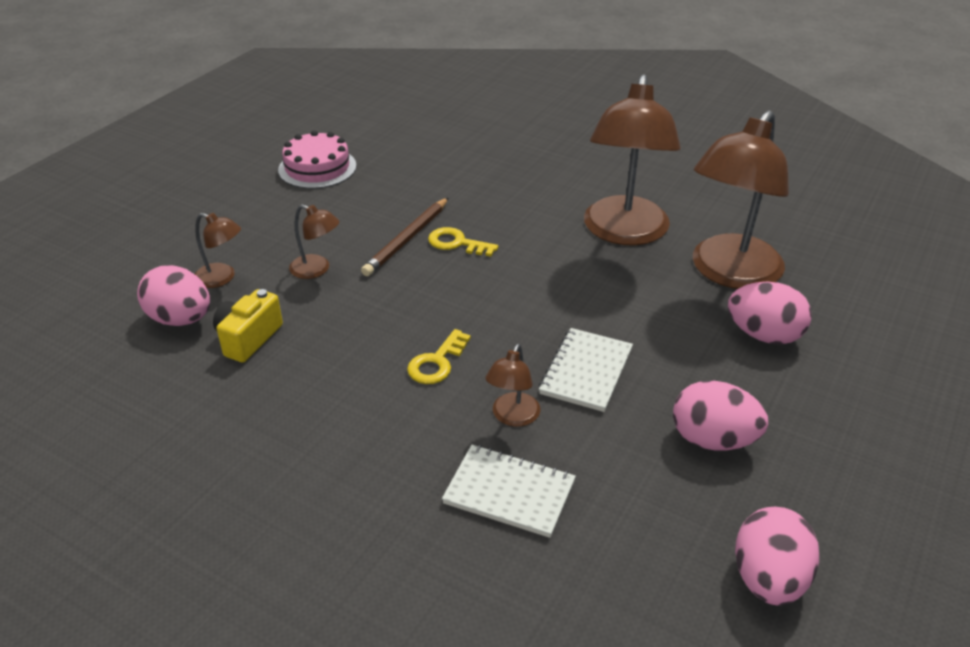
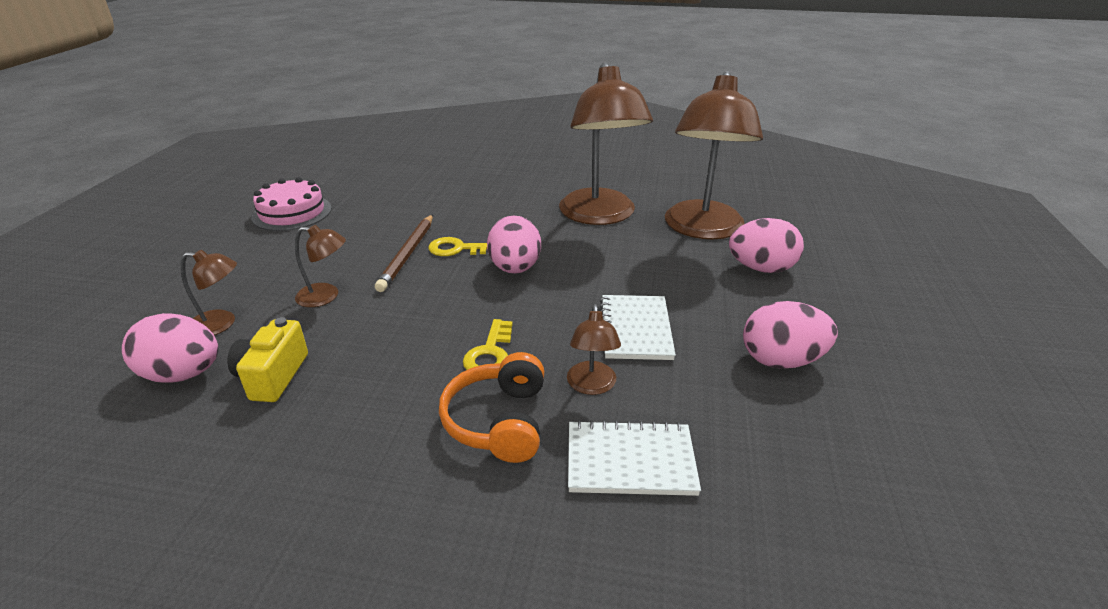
camera: 20 degrees left, 5 degrees down
pink egg [735,507,819,605] -> pink egg moved to [487,216,541,274]
none -> orange headphones [439,352,544,463]

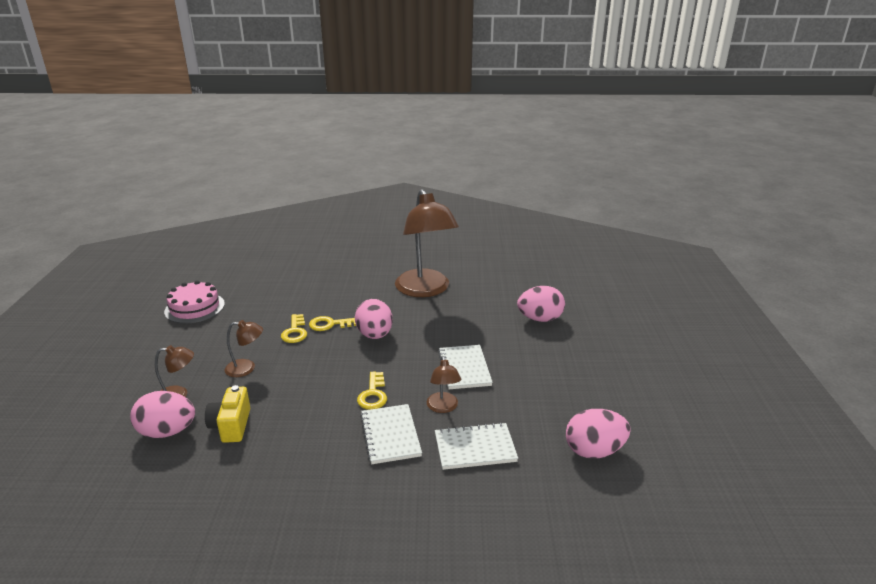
camera: 10 degrees left, 5 degrees down
brown pencil [375,214,433,292] -> yellow key [281,314,307,343]
orange headphones [439,352,544,463] -> white notebook [360,404,422,464]
brown lamp [665,71,763,239] -> none
pink egg [743,301,838,369] -> pink egg moved to [566,409,631,459]

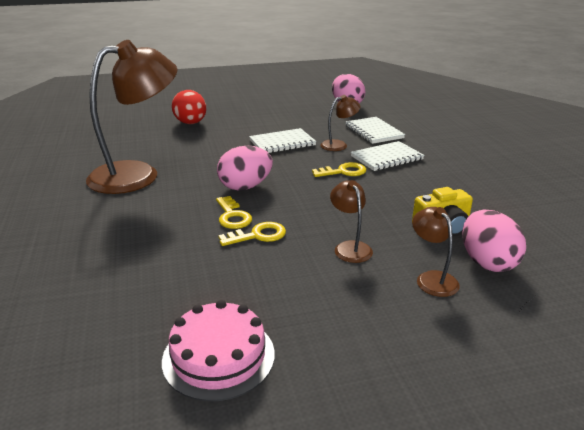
camera: 105 degrees left, 0 degrees up
pink egg [517,286,565,322] -> red egg [172,90,207,124]

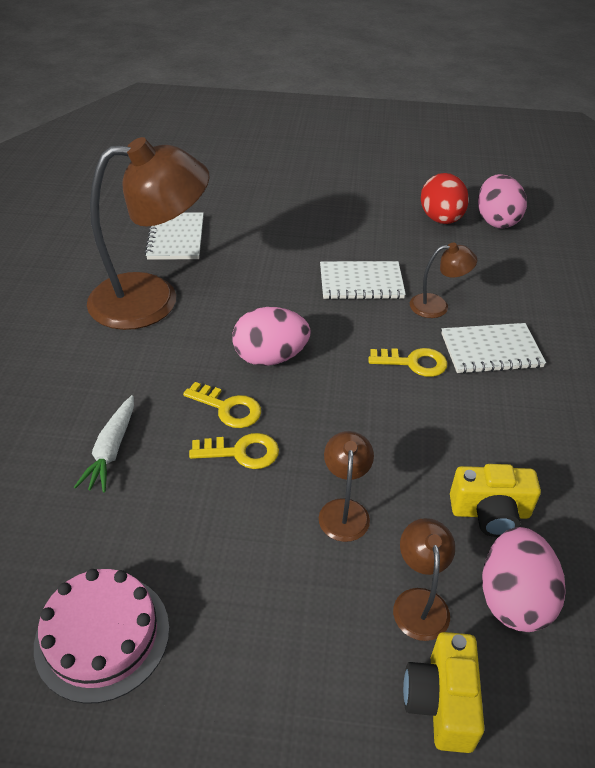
camera: 20 degrees right, 15 degrees up
red egg [172,90,207,124] -> red egg moved to [421,173,469,224]
yellow key [216,196,252,229] -> yellow key turned 60 degrees counterclockwise [183,382,261,428]
white notebook [345,117,405,144] -> white notebook moved to [145,213,204,260]
none -> white carrot [74,395,134,493]
none -> yellow camera [403,632,485,753]

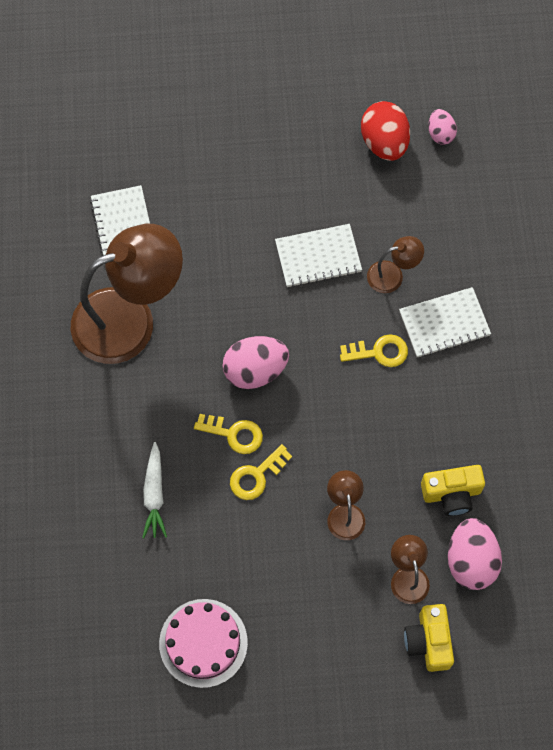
camera: 10 degrees left, 25 degrees up
yellow key [189,433,279,469] -> yellow key turned 150 degrees clockwise [230,444,292,500]
pink egg [478,174,527,228] -> pink egg [428,109,457,145], size x0.58

